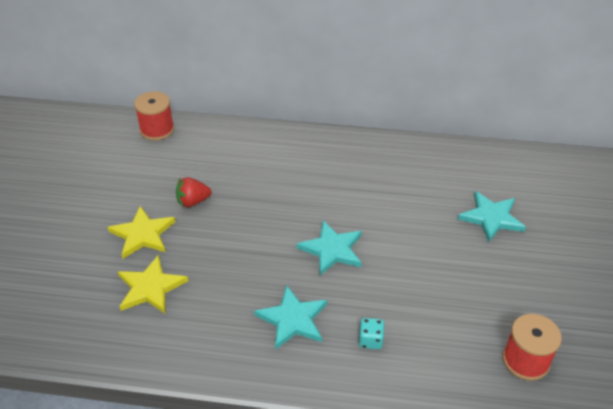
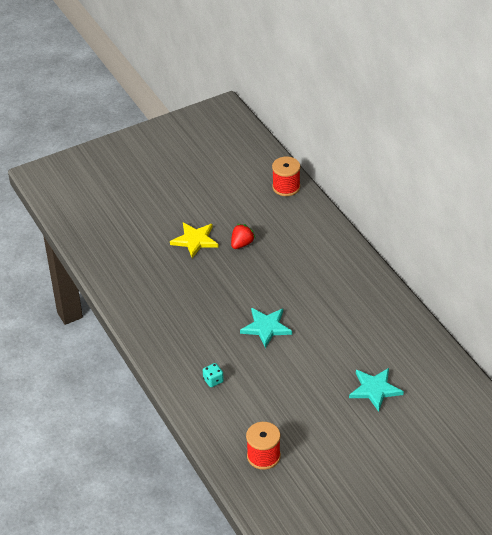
camera: 55 degrees right, 0 degrees up
yellow star [118,255,188,314] -> none
red strawberry [176,177,211,207] -> red strawberry turned 90 degrees clockwise [231,224,255,249]
turquoise star [254,285,327,350] -> none

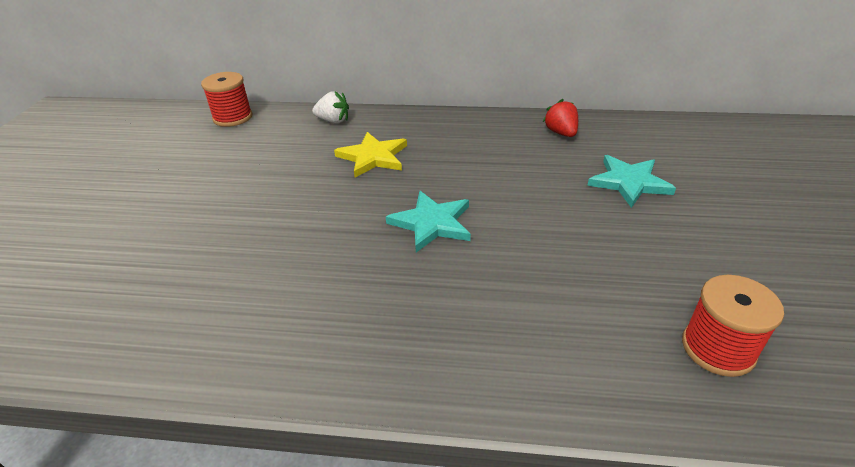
camera: 55 degrees left, 5 degrees down
yellow star [170,222,219,258] -> yellow star moved to [334,132,407,178]
turquoise dice [203,363,224,387] -> none
red strawberry [231,224,255,249] -> red strawberry moved to [543,99,578,137]
none -> white strawberry [312,91,349,123]

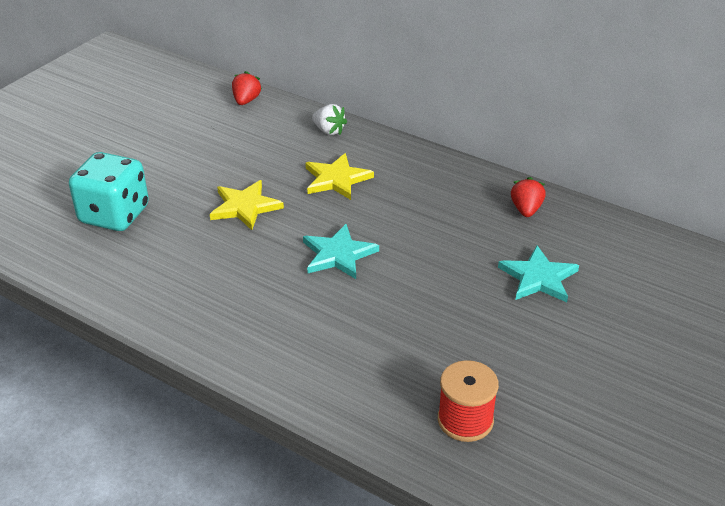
camera: 25 degrees right, 0 degrees up
red spool [201,72,252,127] -> red strawberry [232,71,262,105]
none -> turquoise dice [69,152,149,231]
none -> yellow star [210,180,284,230]

